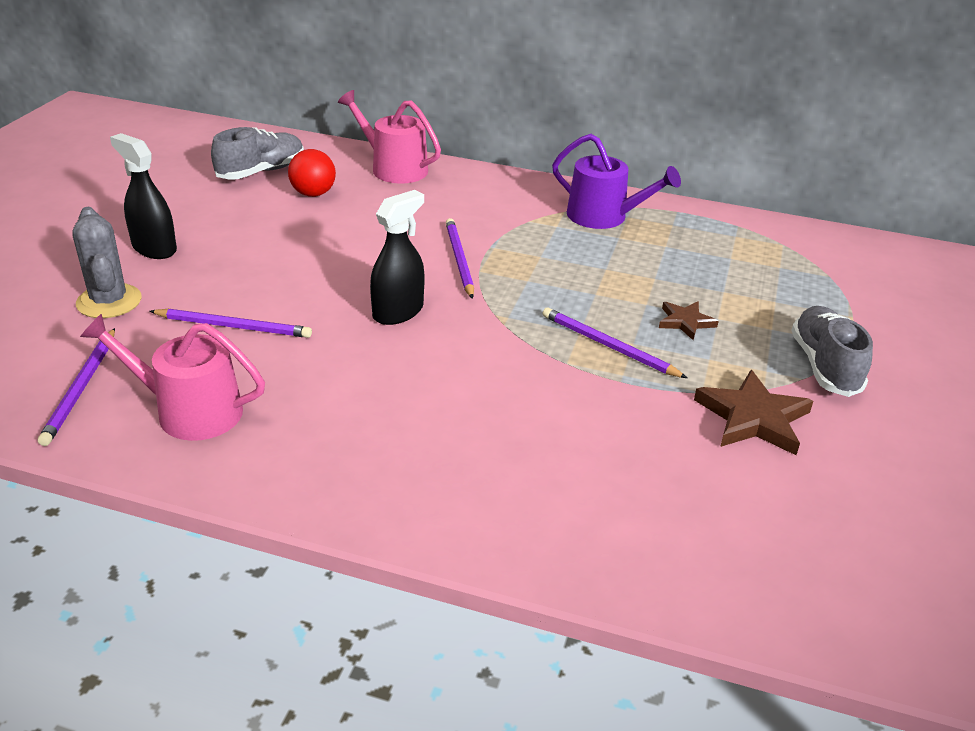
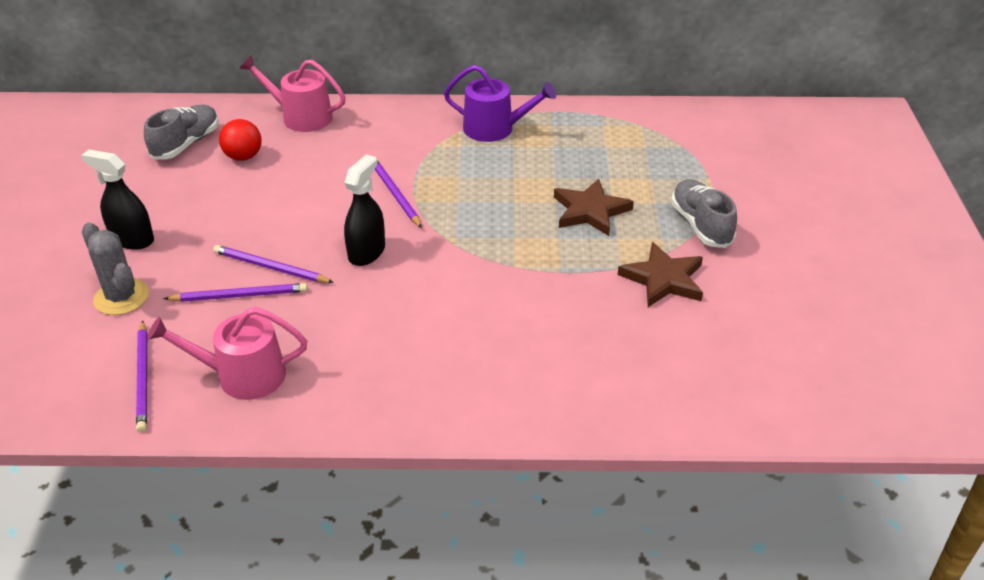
camera: 15 degrees left, 5 degrees up
purple pencil [542,307,687,378] -> purple pencil moved to [213,245,334,283]
brown star [659,302,719,340] -> brown star [554,179,634,236], size x1.72

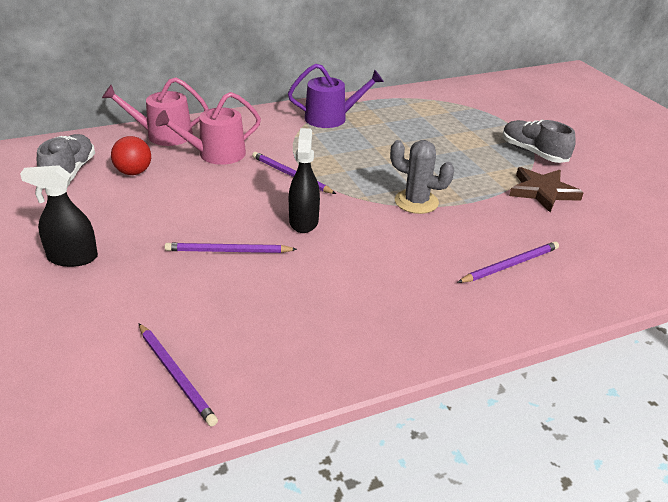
camera: 25 degrees left, 5 degrees down
grey cactus [82,222,149,315] -> grey cactus moved to [390,140,455,214]
pink watering can [147,307,307,400] -> pink watering can moved to [156,92,261,165]
purple pencil [163,283,307,302] -> purple pencil moved to [457,241,559,283]
brown star [554,179,634,236] -> none

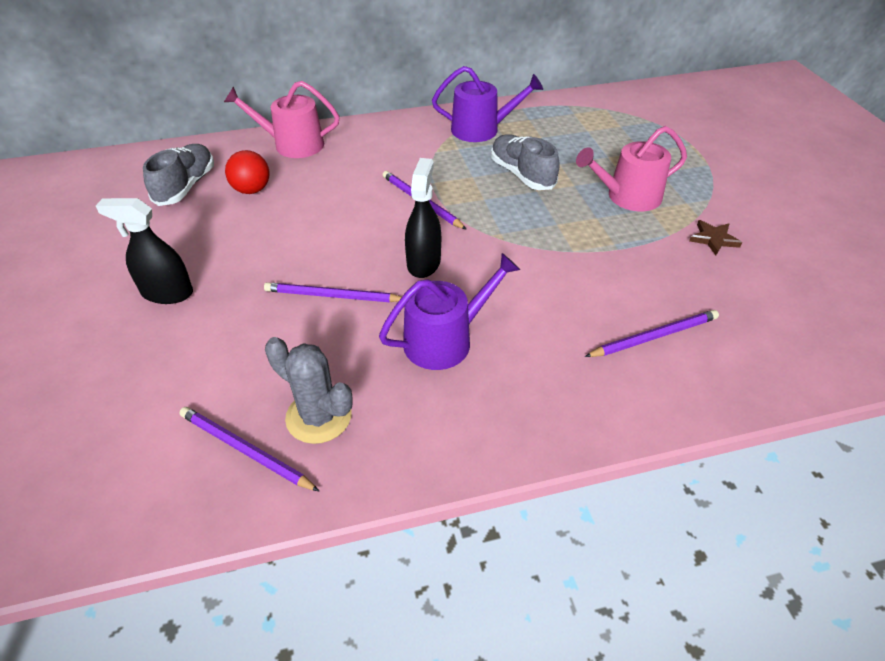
camera: 10 degrees right, 10 degrees up
purple pencil [139,323,218,426] -> purple pencil turned 150 degrees clockwise [179,407,319,491]
pink watering can [156,92,261,165] -> pink watering can moved to [576,126,687,211]
grey cactus [390,140,455,214] -> grey cactus moved to [265,337,353,444]
grey shoe [503,120,576,163] -> grey shoe moved to [491,134,560,190]
brown star [509,167,584,212] -> brown star [689,220,742,255], size x0.58
none -> purple watering can [379,253,520,370]

